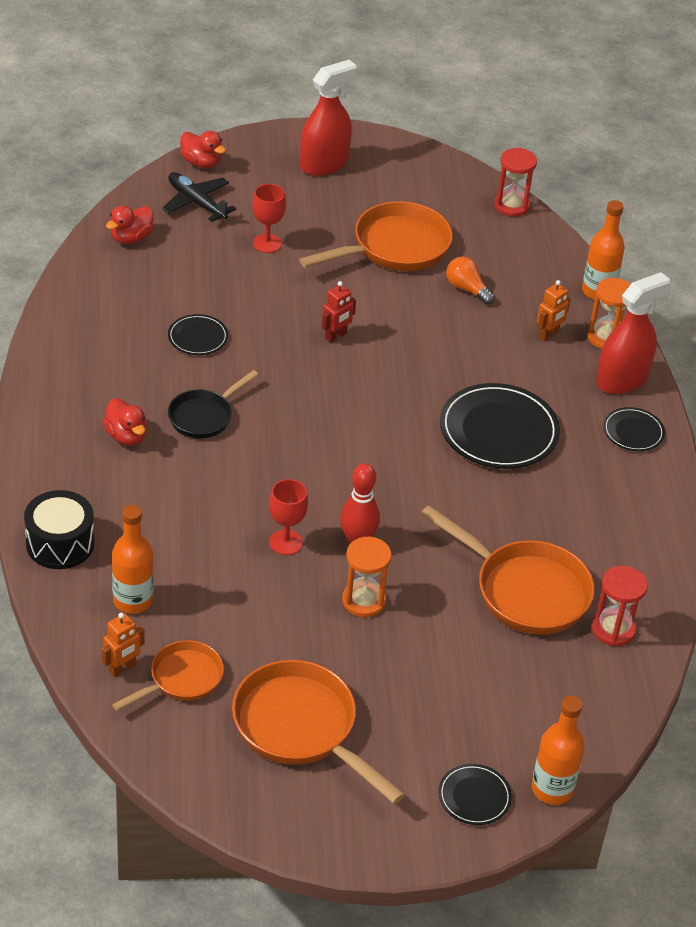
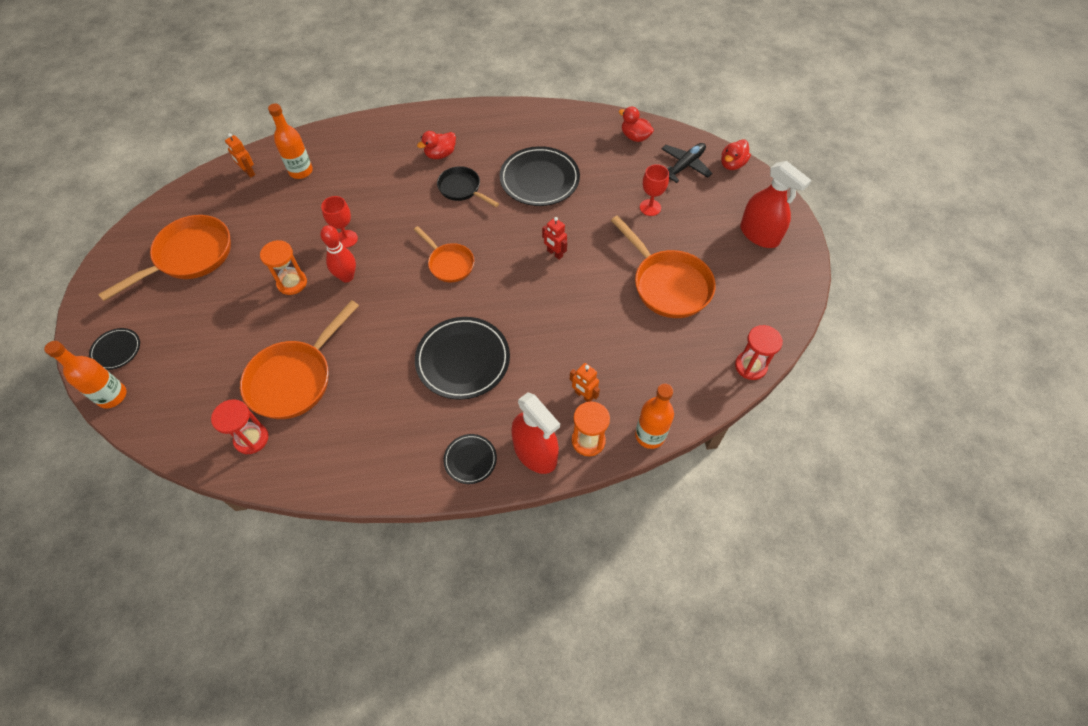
camera: 90 degrees right, 15 degrees up
black drum [24,490,95,569] -> none
orange pan [112,640,224,711] -> orange pan moved to [414,226,474,282]
black plate [168,314,228,355] -> black plate [499,146,580,206], size x1.93
orange light bulb [446,257,495,305] -> none

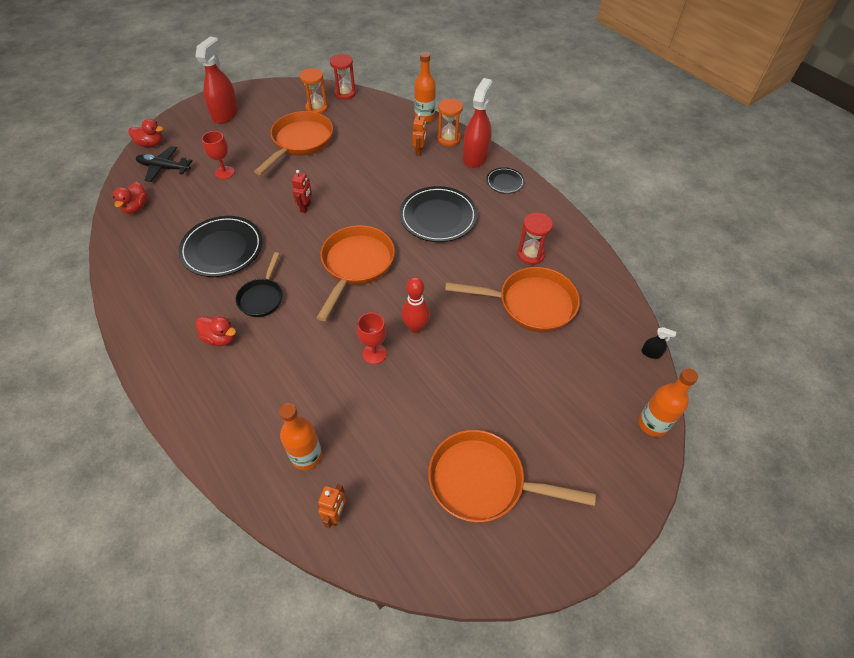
camera: 120 degrees left, 5 degrees down
black plate [89,328,140,370] -> none
red hourglass [211,399,269,454] -> red hourglass moved to [517,213,553,265]
orange hourglass [260,240,307,295] -> orange hourglass moved to [300,68,328,114]
orange pan [414,226,474,282] -> orange pan [317,225,395,321], size x1.68
none -> black spray bottle [641,327,676,359]

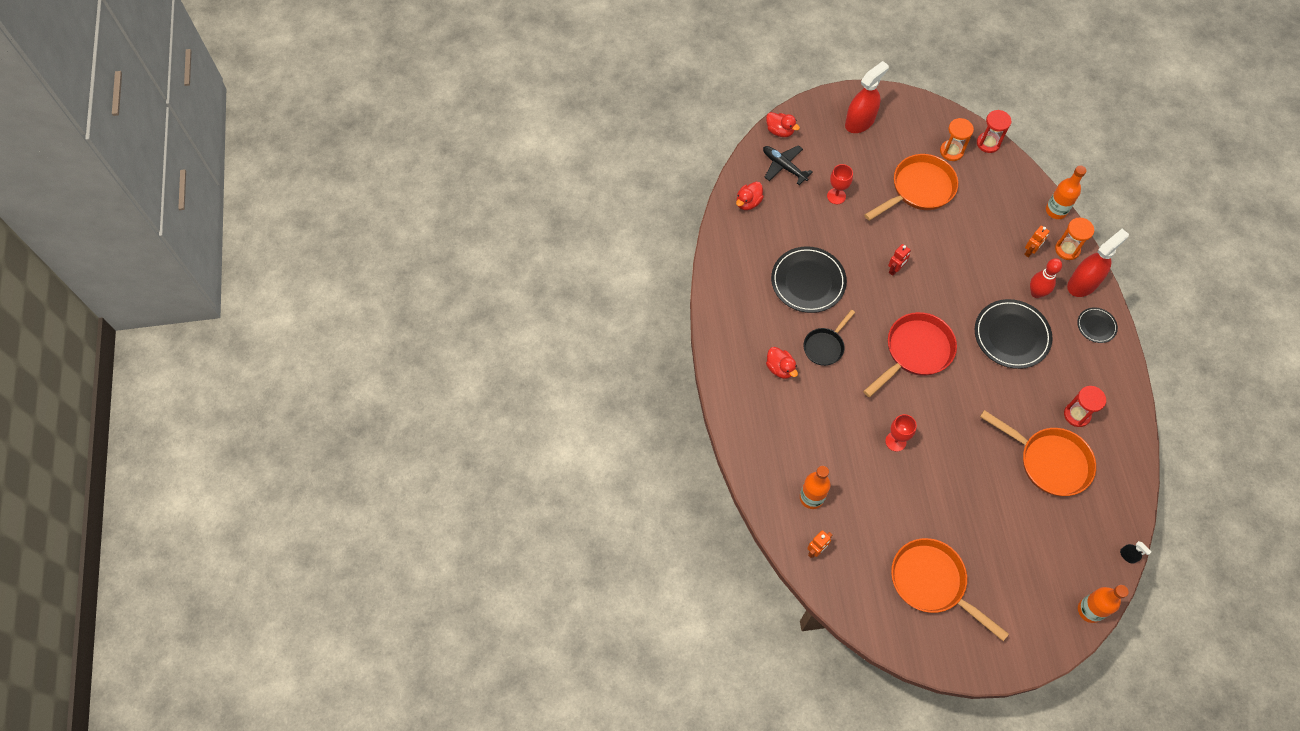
camera: 30 degrees right, 10 degrees up
orange pan [317,225,395,321] -> red pan [863,312,957,397]
red bowling pin [401,277,430,333] -> red bowling pin moved to [1030,258,1062,298]

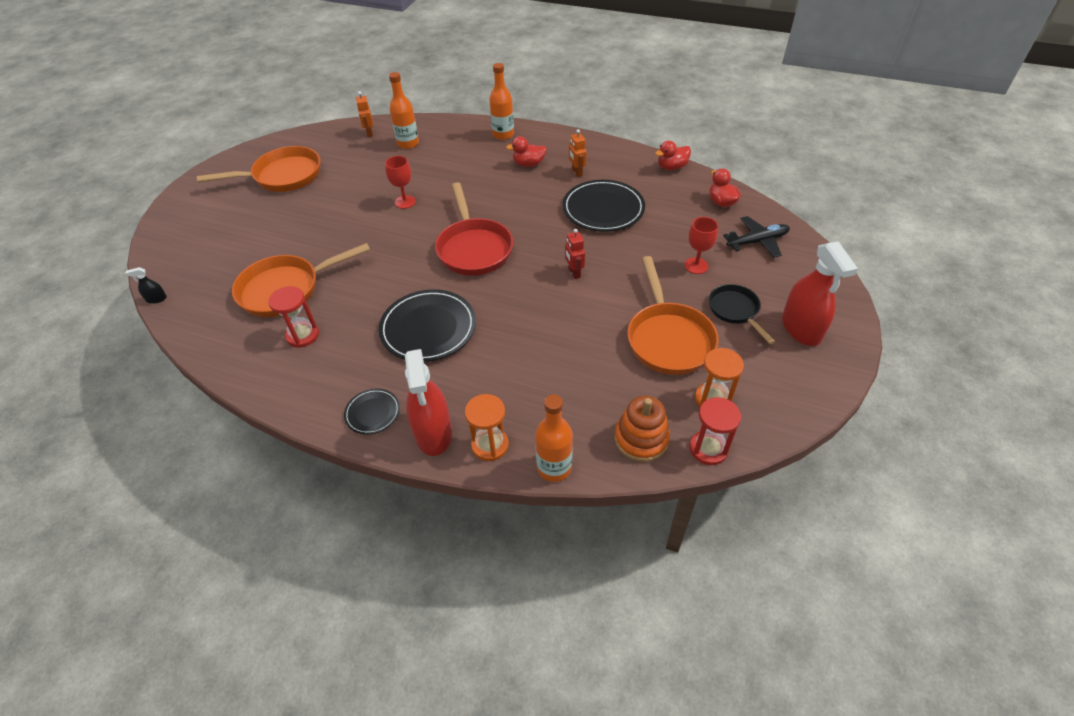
camera: 120 degrees right, 15 degrees down
red duck [766,112,800,137] -> red duck moved to [655,141,691,170]
black pan [803,310,855,366] -> black pan moved to [709,284,775,344]
orange robot [1024,225,1050,258] -> orange robot moved to [569,129,587,177]
red bowling pin [1030,258,1062,298] -> none
orange bottle [1078,585,1129,623] -> orange bottle moved to [489,63,514,140]
none -> orange stacking toy [615,396,670,462]

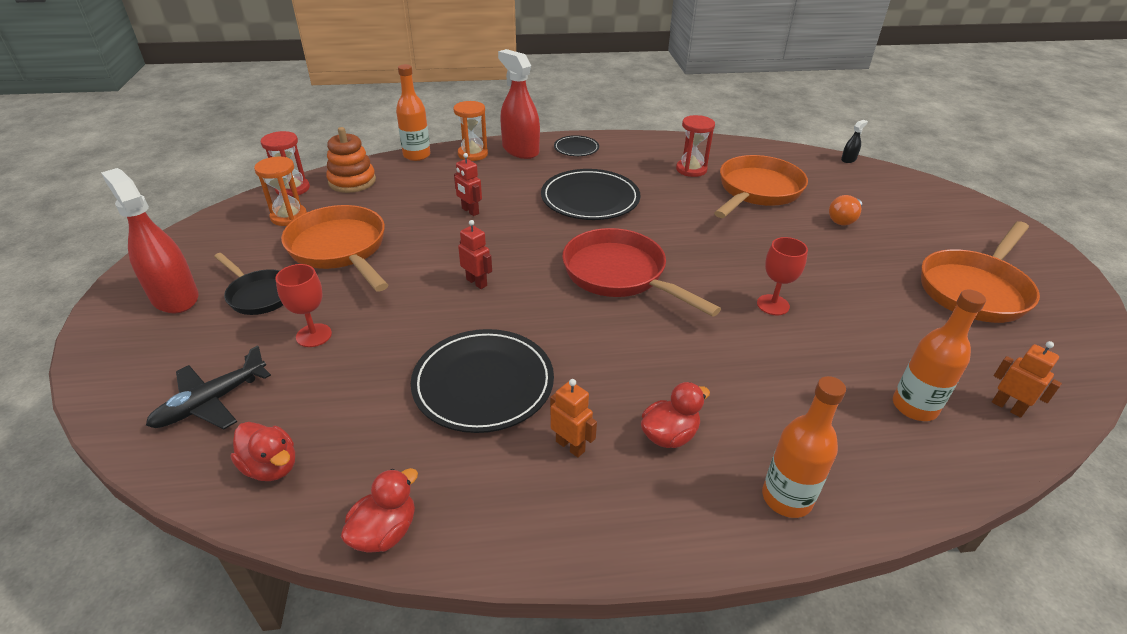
camera: 150 degrees right, 10 degrees down
none -> red robot [454,153,482,216]
none -> orange light bulb [829,195,862,225]

